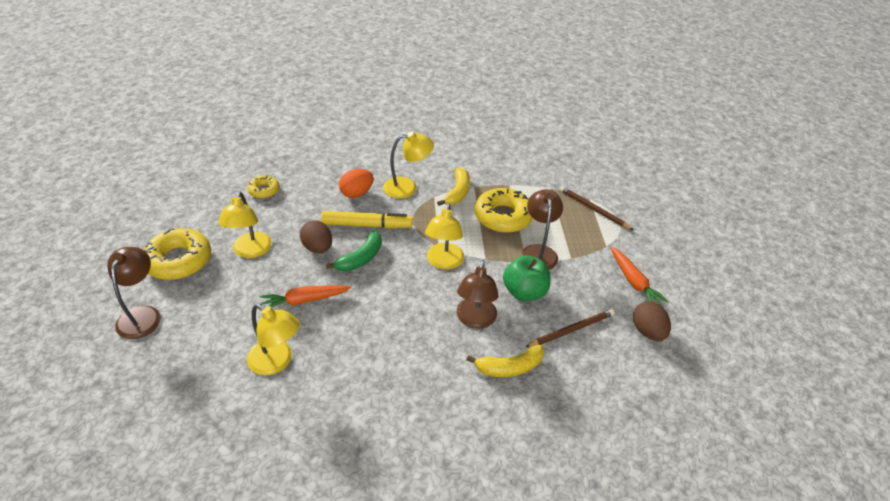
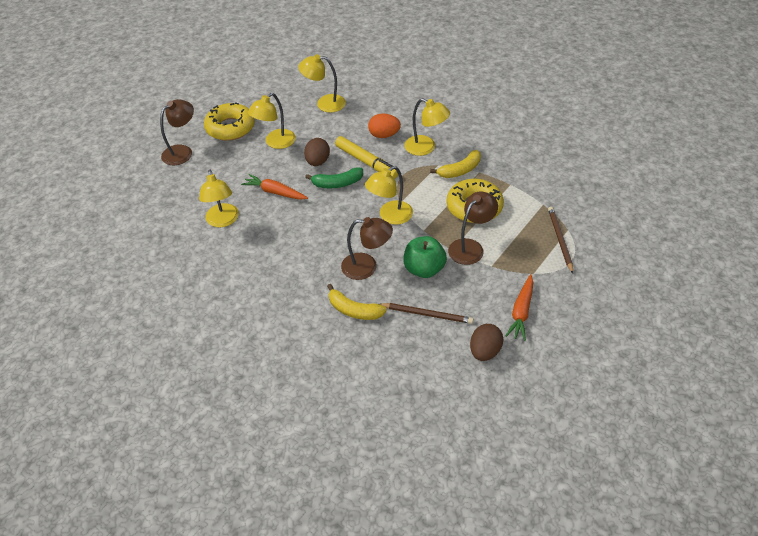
camera: 45 degrees right, 5 degrees up
yellow donut [247,175,279,198] -> yellow lamp [298,54,346,113]
brown lamp [457,260,499,329] -> brown lamp turned 135 degrees counterclockwise [341,217,393,280]

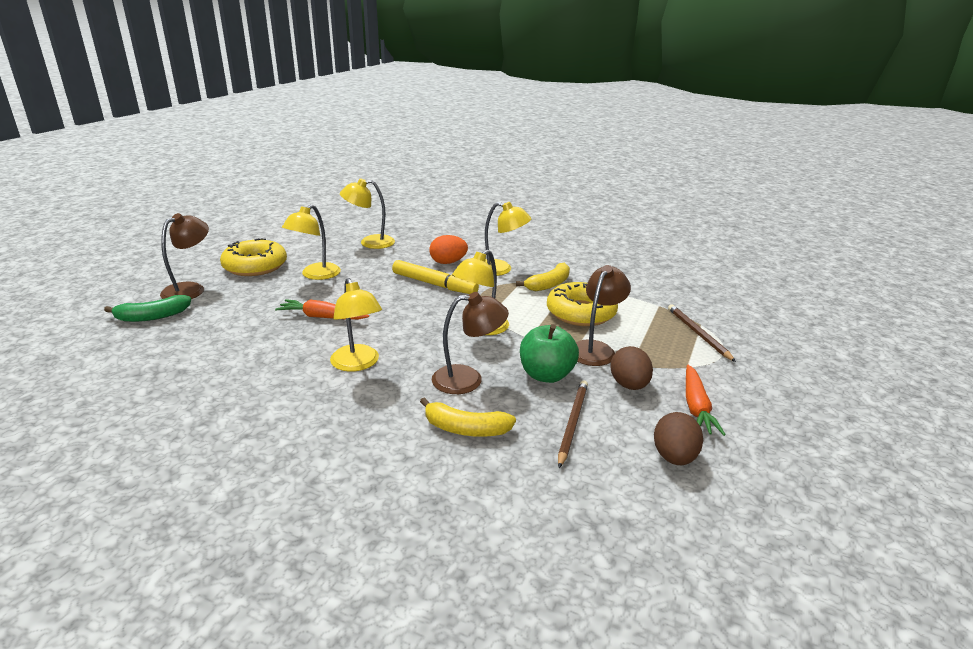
camera: 15 degrees left, 20 degrees down
yellow lamp [199,170,239,227] -> yellow lamp moved to [330,278,382,372]
brown egg [304,138,330,166] -> brown egg moved to [611,346,653,390]
green banana [305,167,363,188] -> green banana moved to [104,295,191,322]
brown pencil [380,303,473,324] -> brown pencil turned 75 degrees counterclockwise [558,380,588,468]

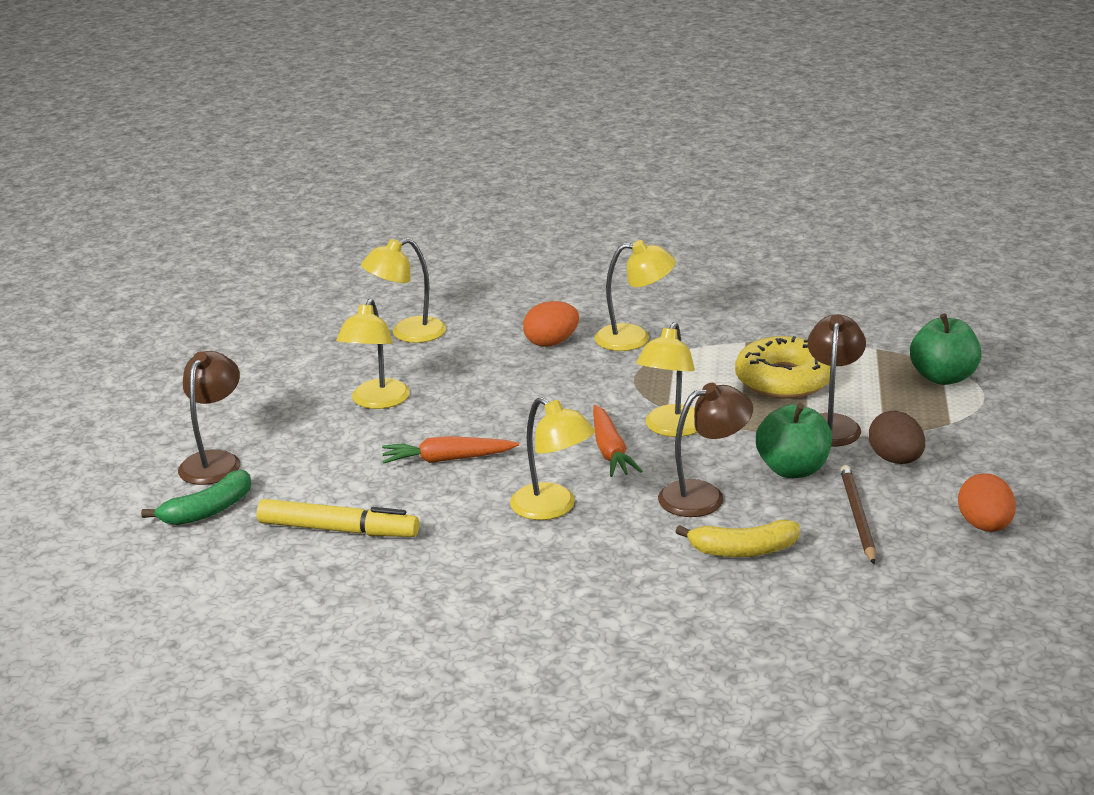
camera: 15 degrees left, 0 degrees up
yellow donut [220,238,287,276] -> none
yellow marker [392,260,479,294] -> yellow marker moved to [257,499,419,537]
yellow banana [516,263,570,291] -> none
brown egg [654,412,703,465] -> orange egg [958,473,1016,532]
brown pencil [668,304,736,362] -> green apple [910,313,982,385]
orange carrot [686,365,726,436] -> orange carrot moved to [593,405,642,477]

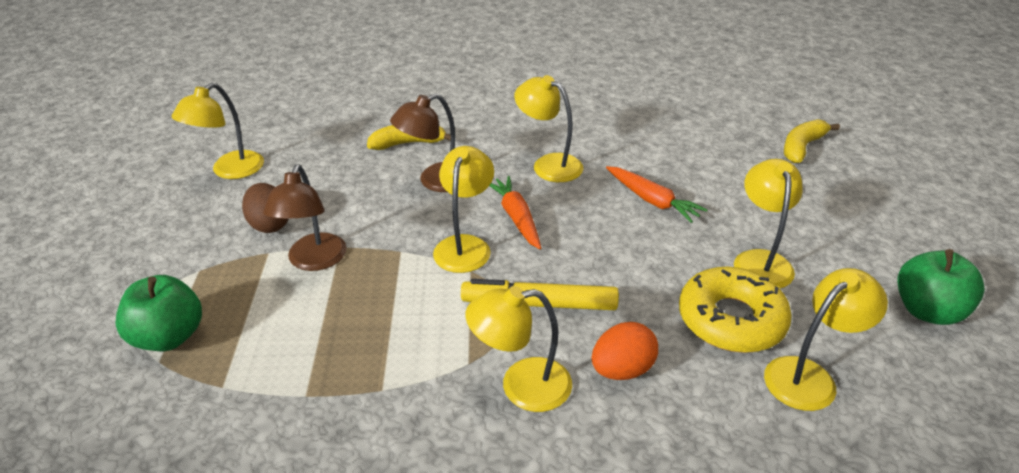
camera: 170 degrees right, 10 degrees up
green banana [141,470,251,525] -> yellow banana [784,119,840,163]
brown lamp [178,351,240,485] -> none
yellow marker [257,499,419,537] -> yellow marker moved to [461,279,619,310]
orange carrot [382,436,519,464] -> orange carrot turned 60 degrees clockwise [606,166,708,223]
yellow donut [735,336,830,399] -> yellow donut moved to [679,267,792,353]
green apple [756,403,832,478] -> green apple moved to [897,249,985,325]
brown pencil [840,465,876,564] -> none
orange egg [958,473,1016,532] -> yellow lamp [172,83,264,179]

